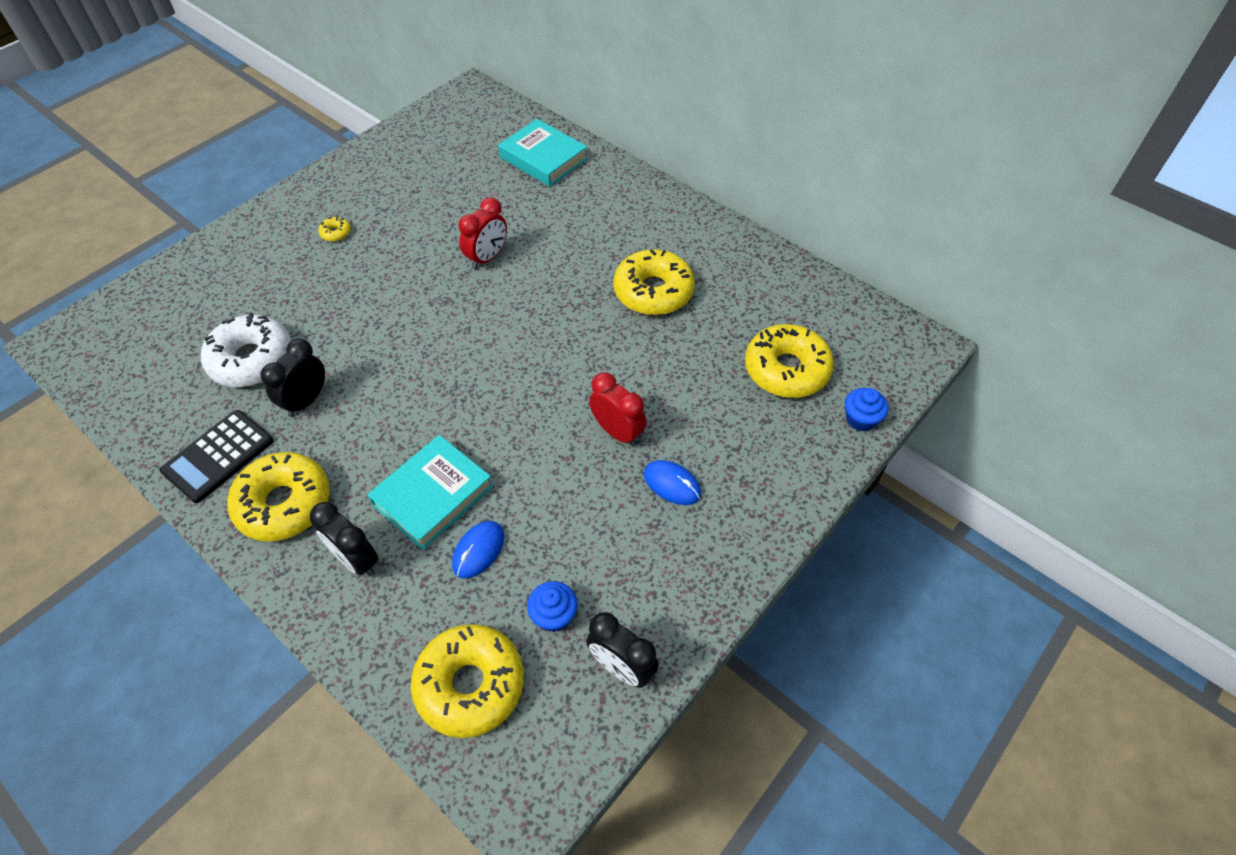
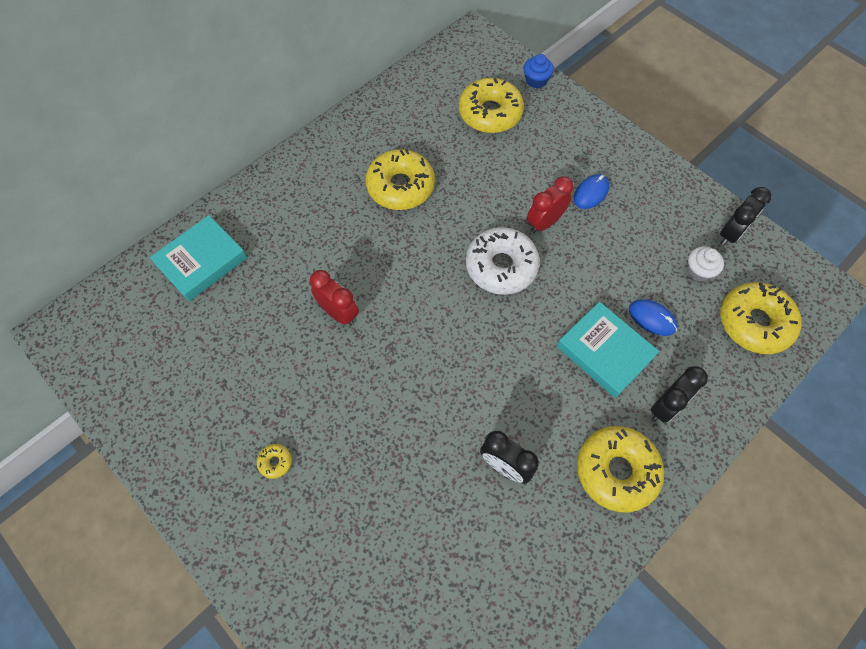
camera: 85 degrees left, 10 degrees up
black calculator [160,410,273,503] -> none
white donut [201,313,291,387] -> white donut moved to [466,227,540,295]
blue cupcake [527,581,578,632] -> white cupcake [687,246,724,282]

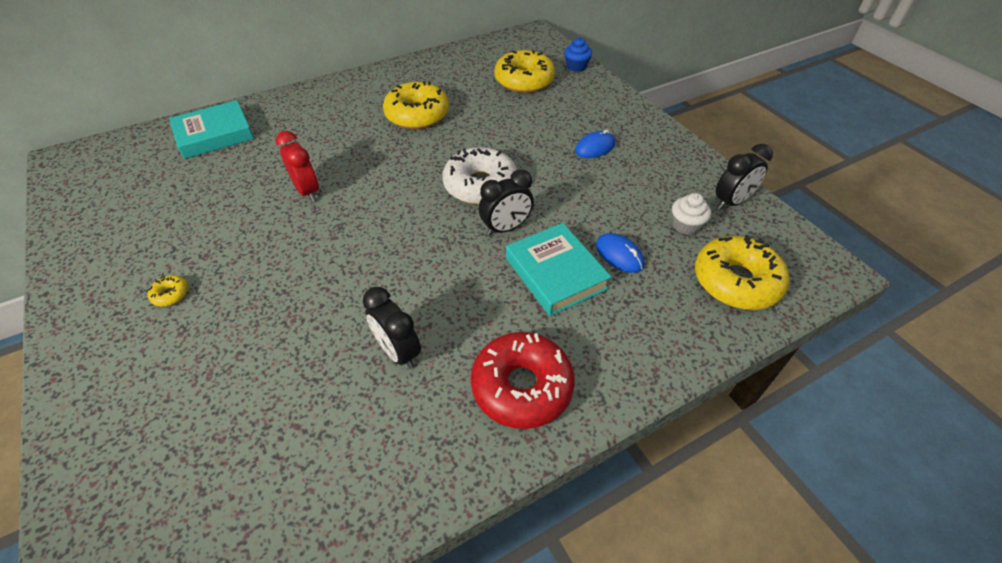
camera: 15 degrees right, 15 degrees down
red clock [527,176,573,233] -> none
yellow donut [577,426,664,513] -> red donut [471,332,575,429]
black clock [651,366,708,423] -> black clock moved to [479,169,534,236]

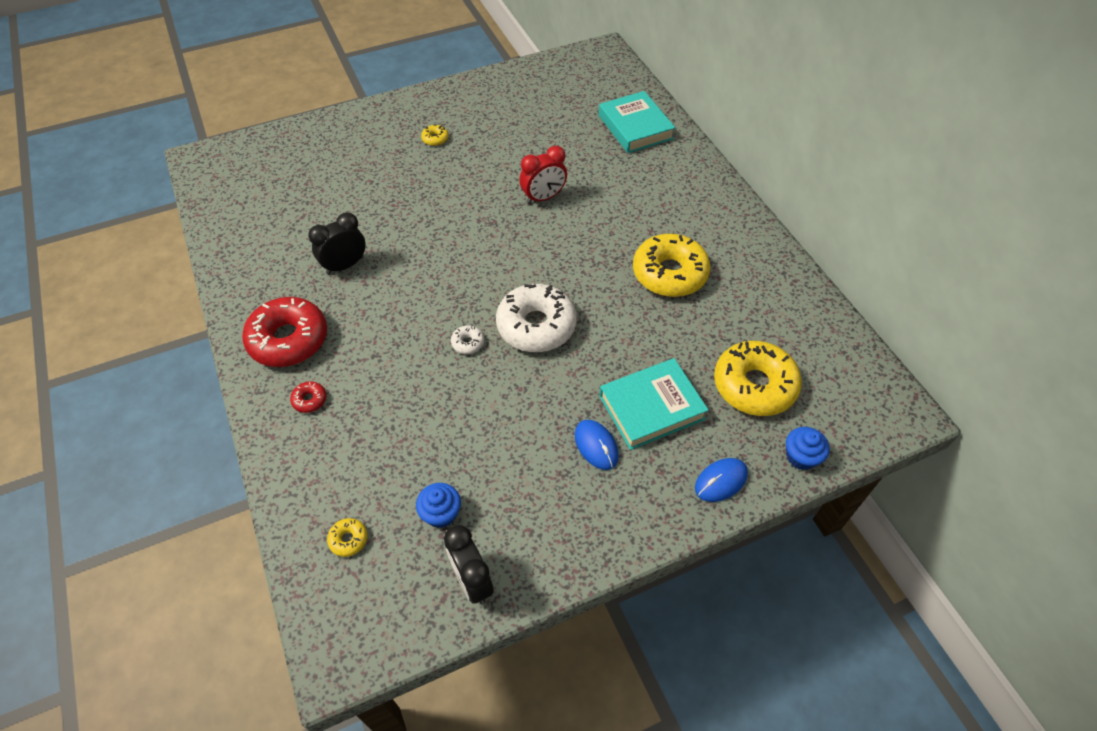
camera: 95 degrees right, 5 degrees up
black clock [479,169,534,236] -> white donut [451,325,484,354]
turquoise book [506,223,611,316] -> turquoise book moved to [599,358,709,450]
blue mouse [596,233,644,273] -> blue mouse moved to [695,458,748,502]
white cupcake [672,193,711,235] -> blue cupcake [416,483,461,528]
yellow donut [695,235,789,310] -> yellow donut [327,518,368,557], size x0.41
none -> red donut [290,381,327,413]

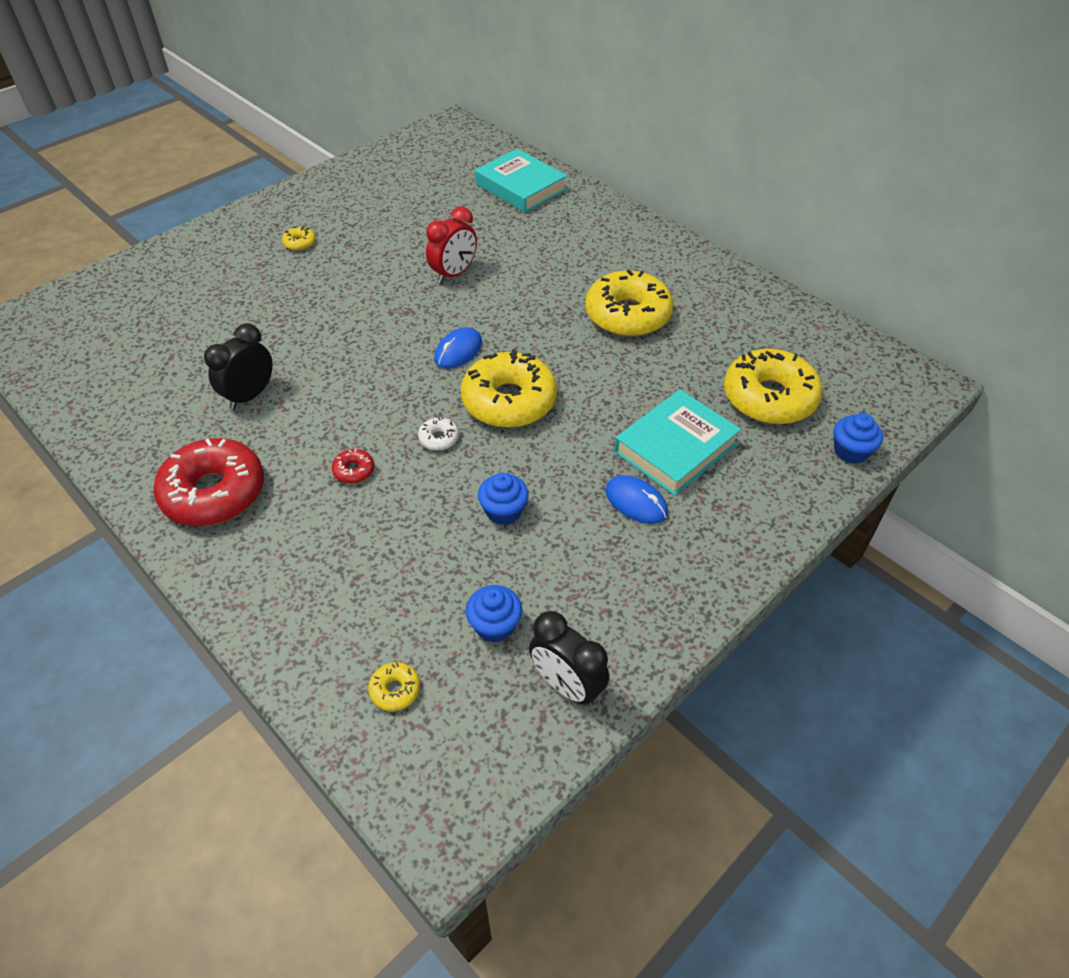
camera: 20 degrees left, 5 degrees down
red donut [290,381,327,413] -> red donut moved to [332,449,374,484]
white donut [496,284,577,352] -> yellow donut [461,349,557,428]
blue mouse [695,458,748,502] -> blue mouse moved to [434,327,482,369]
none -> blue cupcake [478,473,529,525]

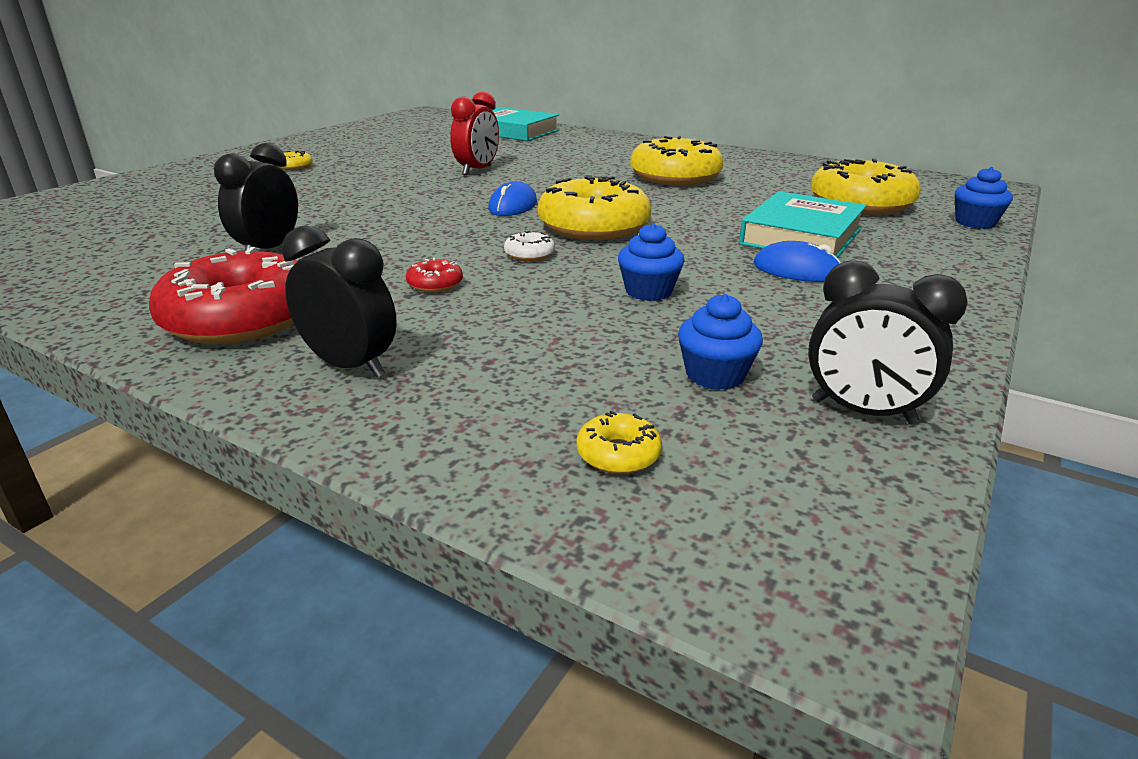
camera: 15 degrees left, 20 degrees down
none -> black clock [282,226,397,378]

